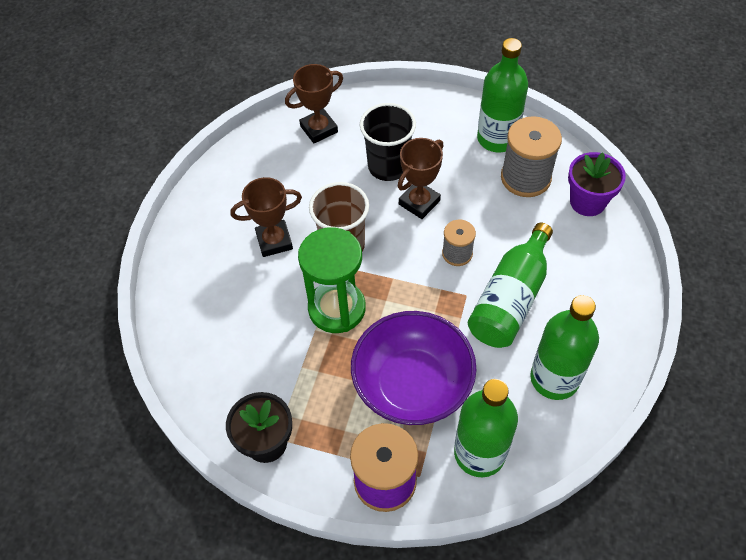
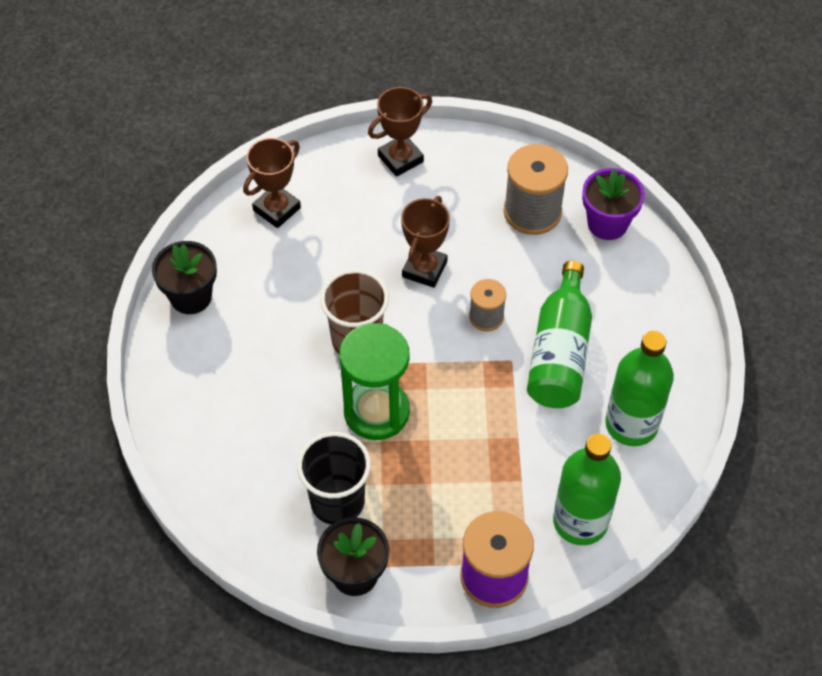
camera: 20 degrees left, 0 degrees up
brown trophy [230,177,302,257] -> brown trophy moved to [368,87,432,177]
purple bowl [351,311,476,425] -> none
black cup [360,103,416,181] -> black cup moved to [297,432,371,525]
green bottle [477,38,528,152] -> none
none -> black flower pot [152,241,217,314]

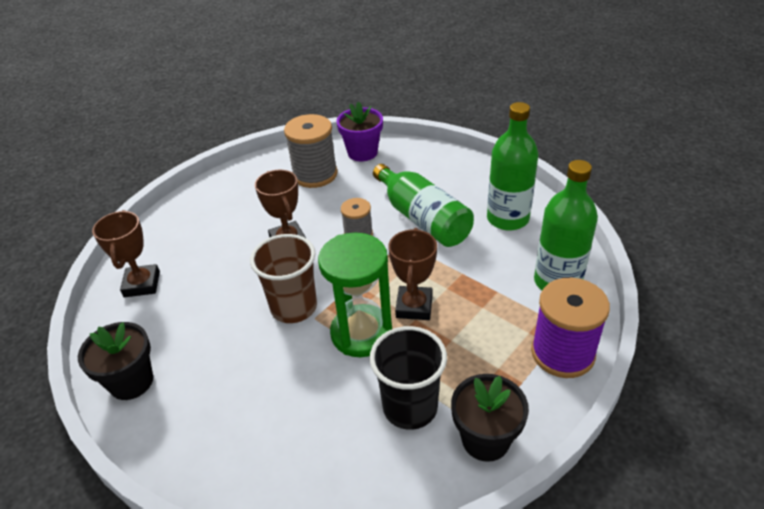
camera: 45 degrees left, 15 degrees down
brown trophy [368,87,432,177] -> brown trophy moved to [388,228,437,320]

